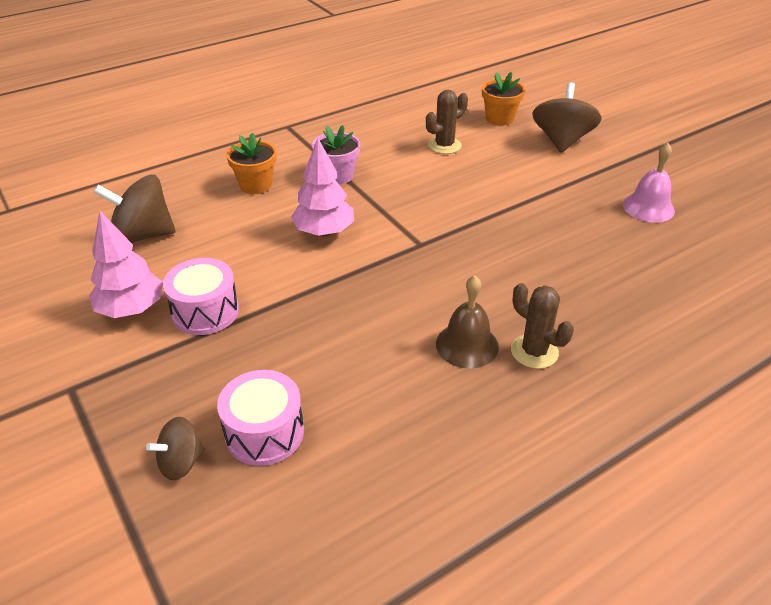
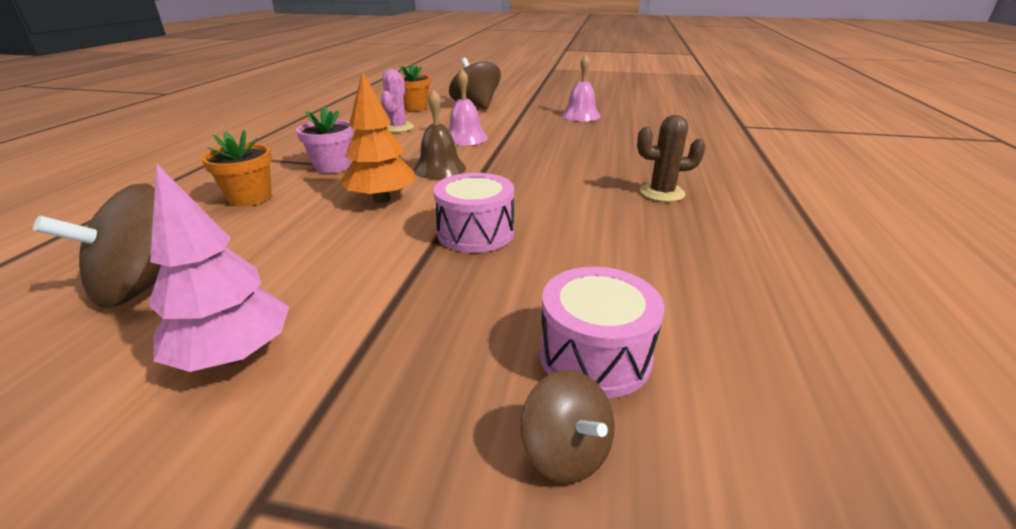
camera: 45 degrees left, 10 degrees down
brown spinning top [146,417,205,480] -> brown spinning top turned 45 degrees counterclockwise [521,370,615,484]
pink drum [163,258,239,335] -> pink drum moved to [433,173,514,253]
pink tree [291,138,354,236] -> orange tree [340,71,415,203]
brown cactus [426,90,468,154] -> pink cactus [381,69,414,133]
brown bell [436,275,499,368] -> brown bell moved to [413,89,466,179]
none -> pink bell [448,69,488,146]

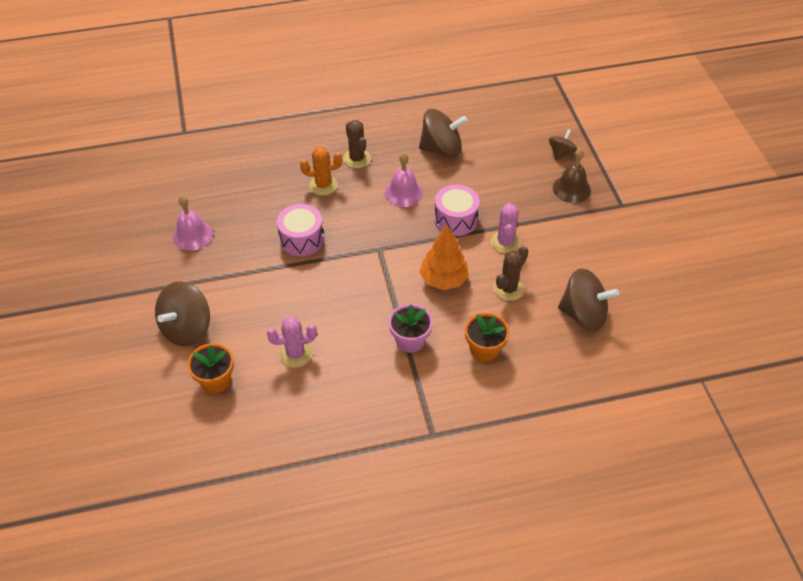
camera: 115 degrees left, 20 degrees up
pink tree [149,164,289,372] -> none
brown bell [413,89,466,179] -> brown bell moved to [553,148,591,203]
pink bell [448,69,488,146] -> pink bell moved to [385,152,423,207]
pink drum [540,267,665,398] -> pink drum moved to [277,204,324,256]
none -> orange cactus [300,147,342,195]
none -> brown spinning top [419,109,467,158]
none -> pink cactus [491,203,521,254]
none -> brown cactus [493,246,528,301]

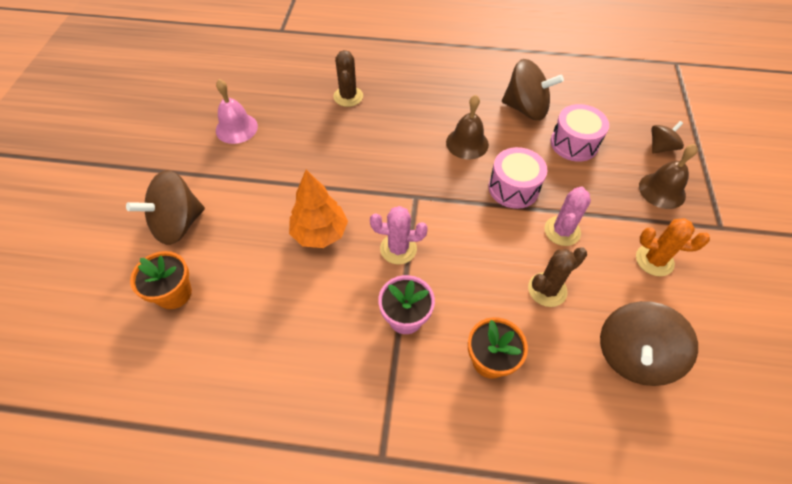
camera: 20 degrees right, 5 degrees up
pink cactus [267,317,317,368] -> pink cactus moved to [370,206,428,265]
pink drum [277,204,324,256] -> pink drum moved to [550,104,609,162]
orange cactus [300,147,342,195] -> orange cactus moved to [636,218,710,276]
brown cactus [343,120,371,168] -> brown cactus moved to [333,50,363,107]
pink bell [385,152,423,207] -> brown bell [446,95,489,159]
orange tree [419,225,469,290] -> orange tree moved to [289,170,348,248]
brown spinning top [558,268,619,332] -> brown spinning top turned 90 degrees clockwise [600,301,698,386]

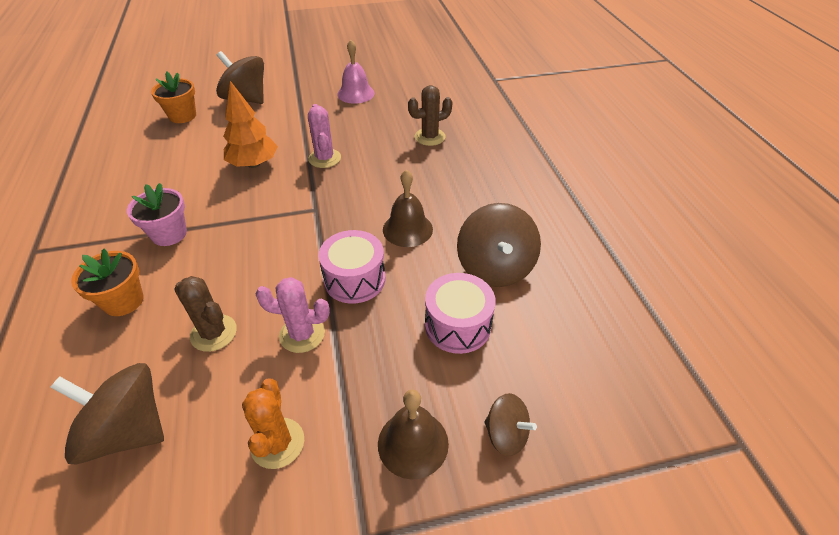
camera: 70 degrees right, 10 degrees down
pink cactus [370,206,428,265] -> pink cactus moved to [308,104,341,168]

